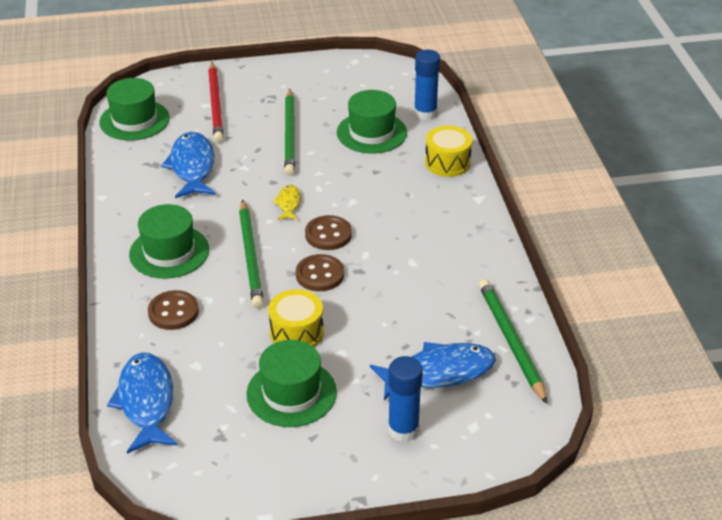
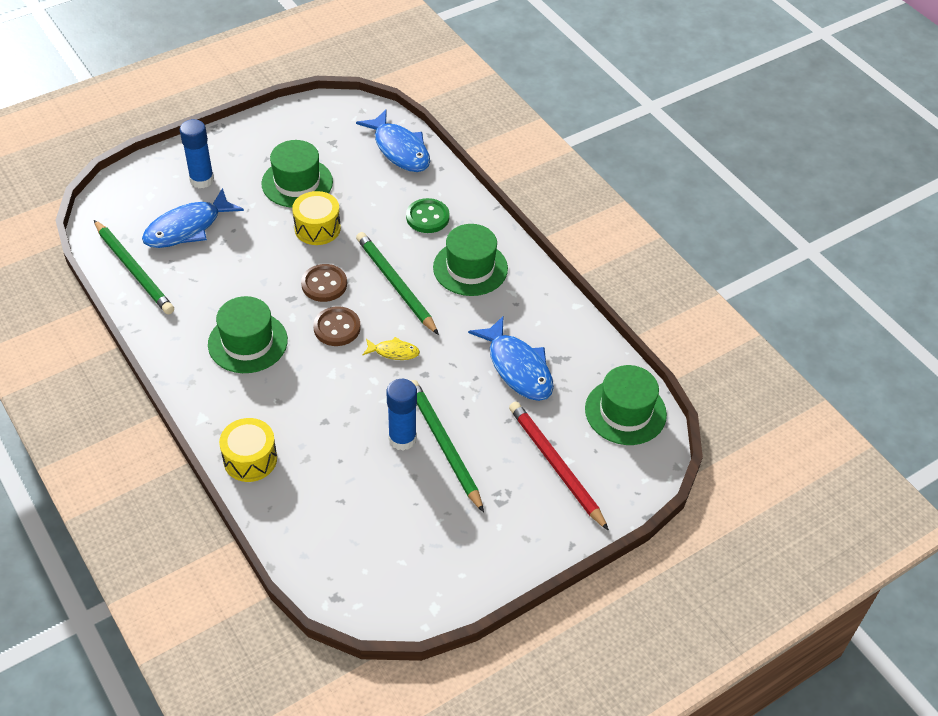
camera: 155 degrees right, 10 degrees up
brown button [148,290,199,330] -> green button [406,198,450,233]
yellow fish [273,185,301,220] -> yellow fish turned 60 degrees counterclockwise [363,337,420,360]
green hat [337,90,407,154] -> green hat moved to [208,296,288,373]
blue glue stick [414,50,440,120] -> blue glue stick moved to [386,379,417,451]

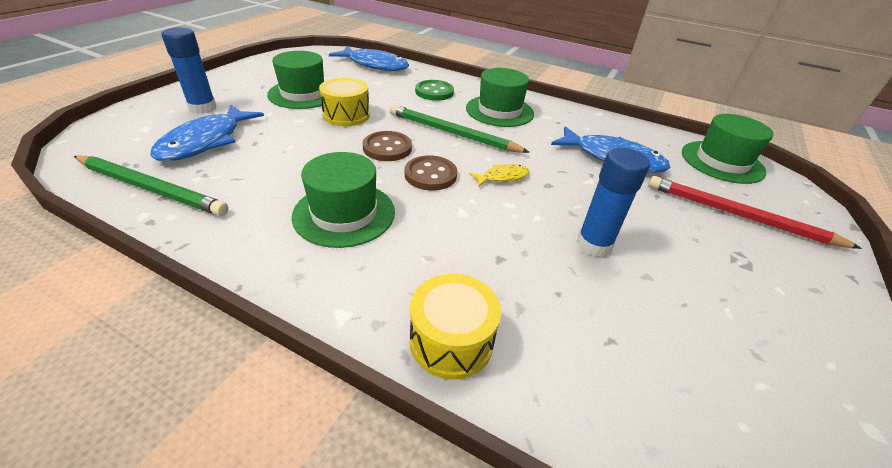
camera: 30 degrees left, 10 degrees down
green pencil [411,380,484,513] -> none

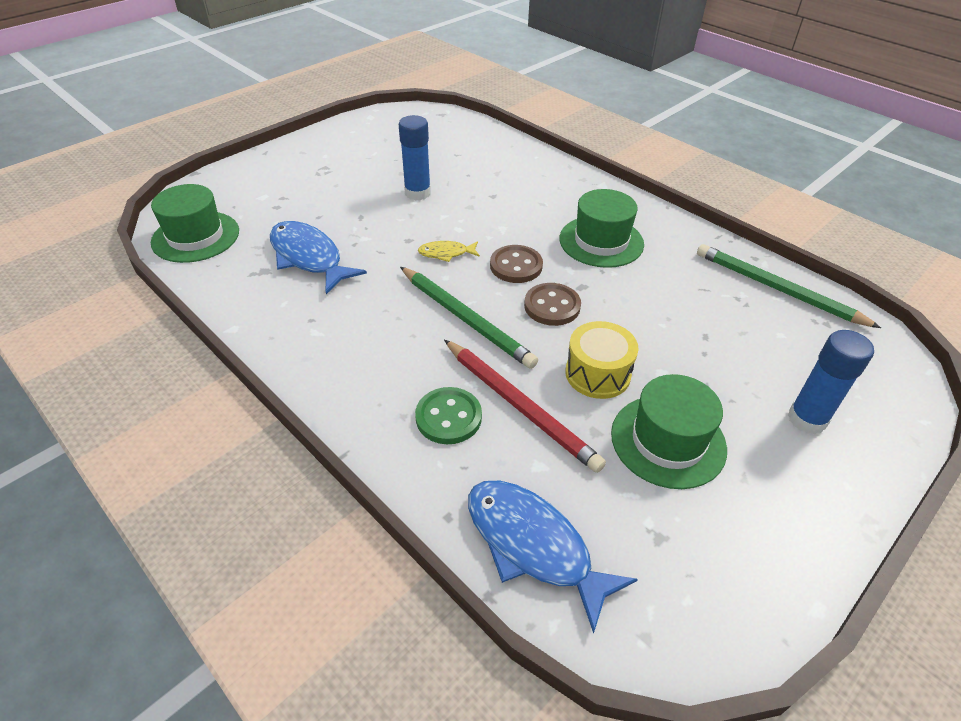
camera: 160 degrees left, 5 degrees up
blue fish [150,104,264,162] -> none
yellow drum [410,274,501,380] -> none
green hat [466,68,534,127] -> none
red pencil [648,176,862,249] -> red pencil moved to [444,340,606,473]

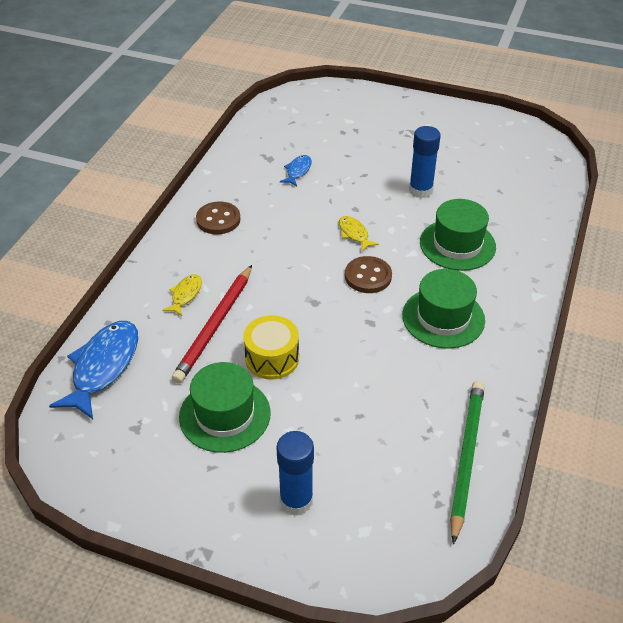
camera: 65 degrees right, 0 degrees up
green hat [151,184,239,263] -> green hat moved to [420,199,496,271]
blue fish [270,221,367,294] -> blue fish [280,155,312,186], size x0.50
green pencil [400,267,538,369] -> none
green button [415,387,482,444] -> yellow fish [162,274,202,316]
brown button [524,283,581,326] -> brown button moved to [196,202,240,234]

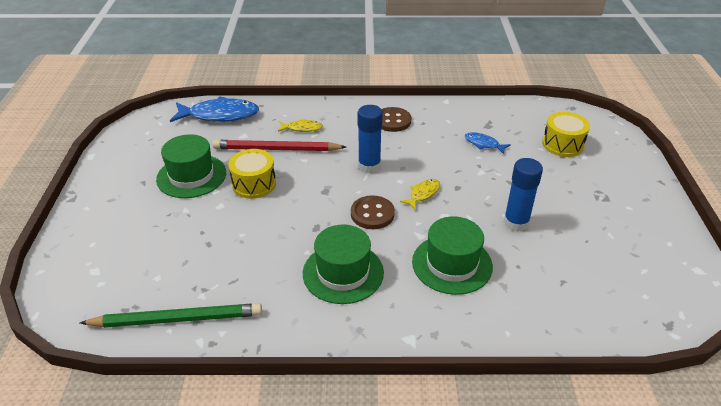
camera: 70 degrees right, 5 degrees down
blue glue stick [276,431,314,516] -> blue glue stick moved to [358,105,383,174]
blue fish [280,155,312,186] -> blue fish turned 150 degrees counterclockwise [465,132,511,154]
none -> yellow drum [542,112,590,157]

